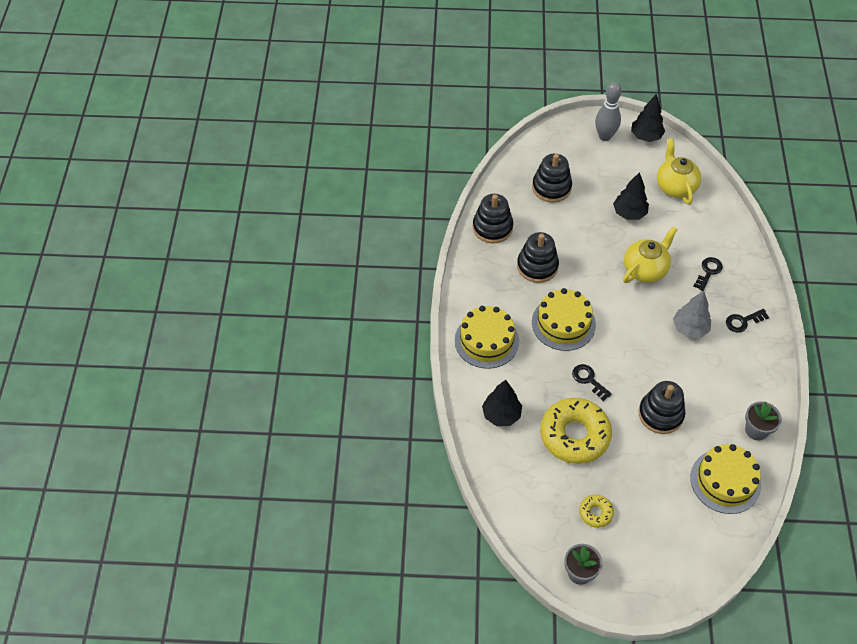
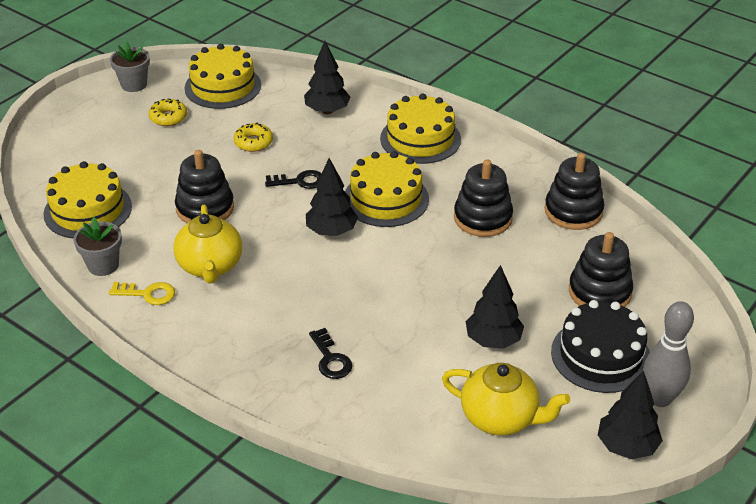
camera: 125 degrees right, 15 degrees down
yellow donut [540,398,612,464] -> yellow donut [233,122,273,152], size x0.47
yellow teapot [623,226,677,283] -> yellow teapot moved to [173,205,242,284]
grey tree [673,291,711,338] -> none
black key [726,309,769,333] -> none
none -> yellow key [109,282,175,305]
none -> yellow cake [184,44,261,109]
none -> black tree [306,158,358,236]
none -> black cake [551,300,650,393]

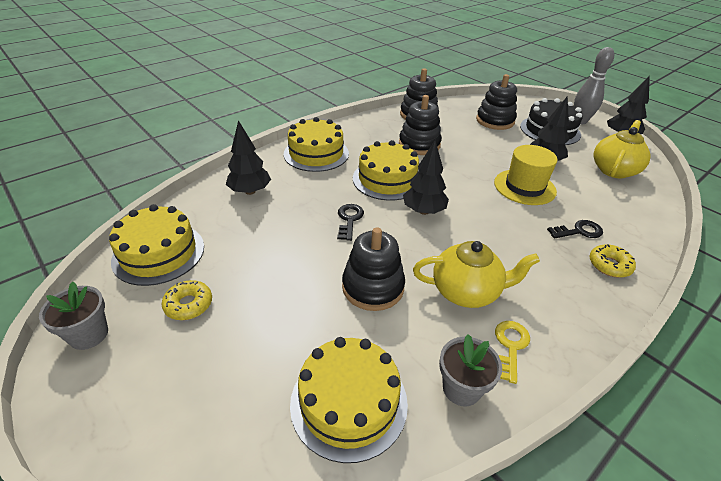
camera: 80 degrees left, 0 degrees up
yellow donut [233,122,273,152] -> yellow donut moved to [590,244,636,278]
none -> yellow hat [494,145,558,205]

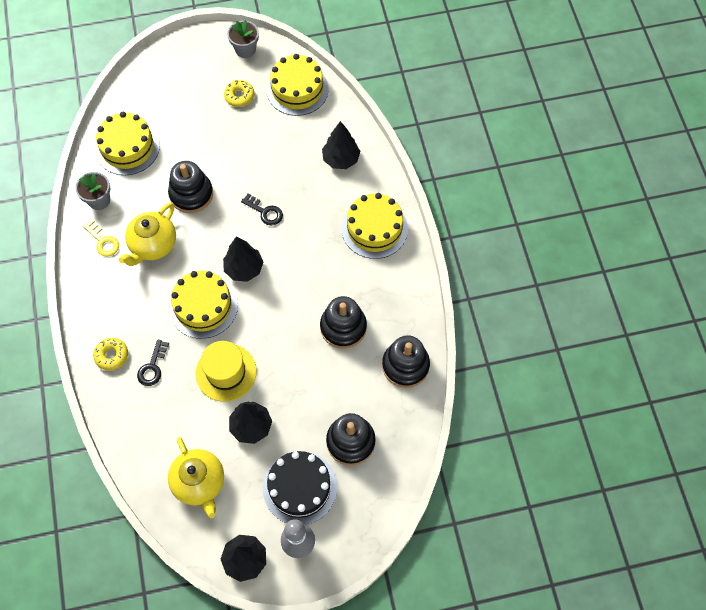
camera: 120 degrees right, 25 degrees up
yellow cake [353,140,419,201] -> yellow cake moved to [169,271,238,339]

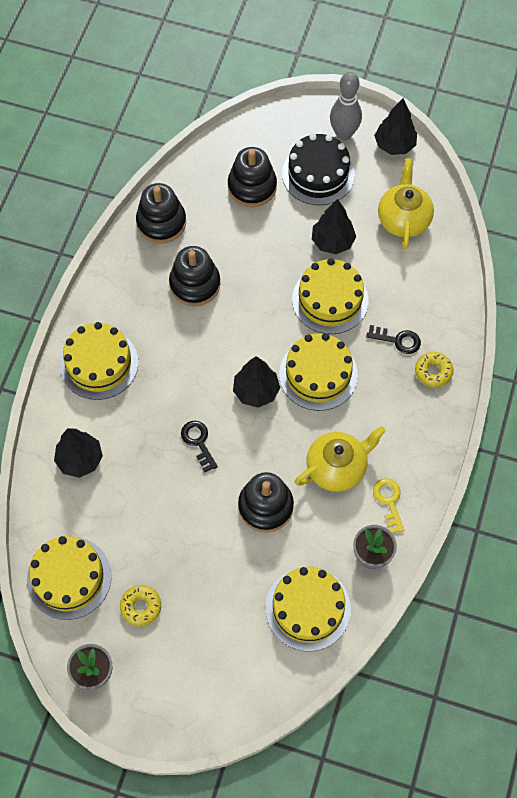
camera: 150 degrees left, 0 degrees up
black key [137,339,169,386] -> black key turned 60 degrees clockwise [366,325,421,354]
yellow hat [196,341,257,402] -> yellow cake [292,258,368,334]

